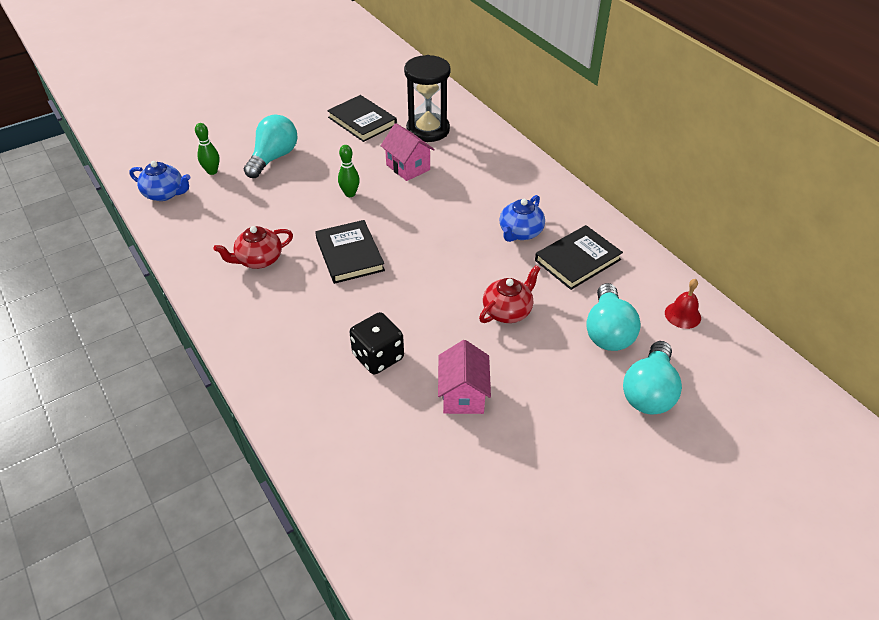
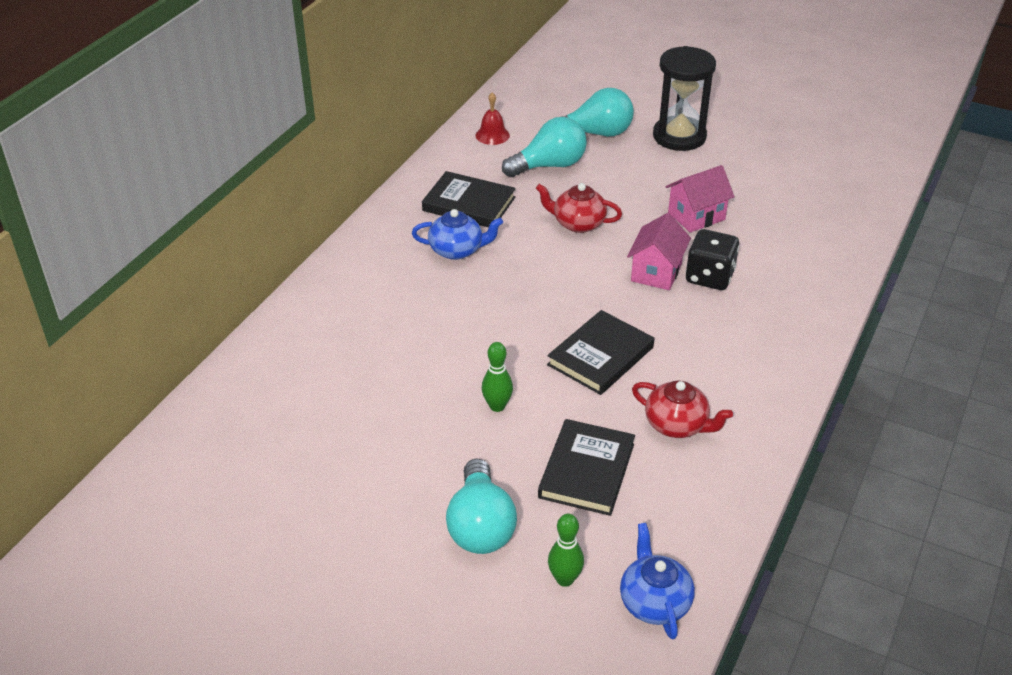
camera: 120 degrees left, 5 degrees down
turquoise light bulb [244,115,297,178] -> turquoise light bulb turned 90 degrees counterclockwise [446,458,517,554]
black book [327,95,397,142] -> black book moved to [538,419,635,516]
pink house [381,123,435,181] -> pink house moved to [627,213,691,290]
black hourglass [404,55,450,142] -> black hourglass moved to [653,46,716,151]

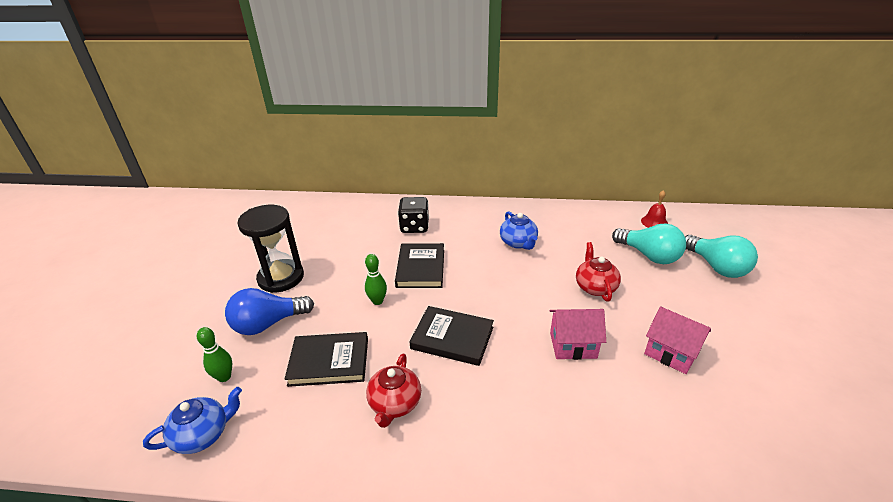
camera: 70 degrees right, 5 degrees down
black book [422,171,516,228] -> black book moved to [395,243,444,288]
turquoise light bulb [446,458,517,554] -> blue light bulb [225,288,314,335]
black hourglass [653,46,716,151] -> black hourglass moved to [237,205,304,293]
black dice [686,229,739,290] -> black dice moved to [398,197,429,233]

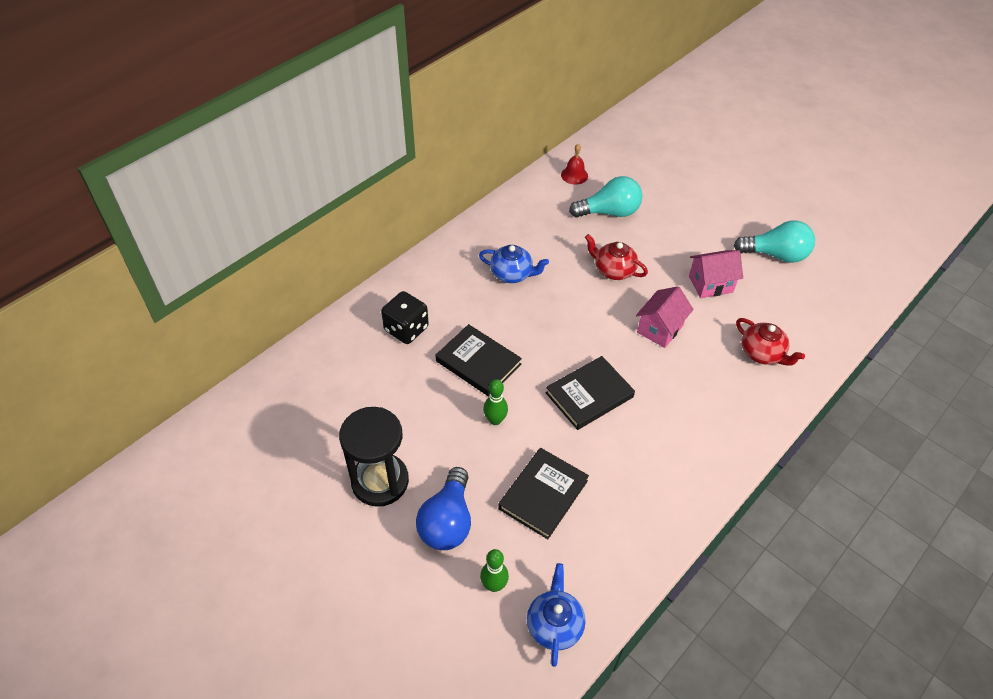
camera: 55 degrees left, 15 degrees up
red teapot [366,354,421,428] -> red teapot moved to [736,318,805,366]
turquoise light bulb [685,235,758,278] -> turquoise light bulb moved to [734,220,815,263]

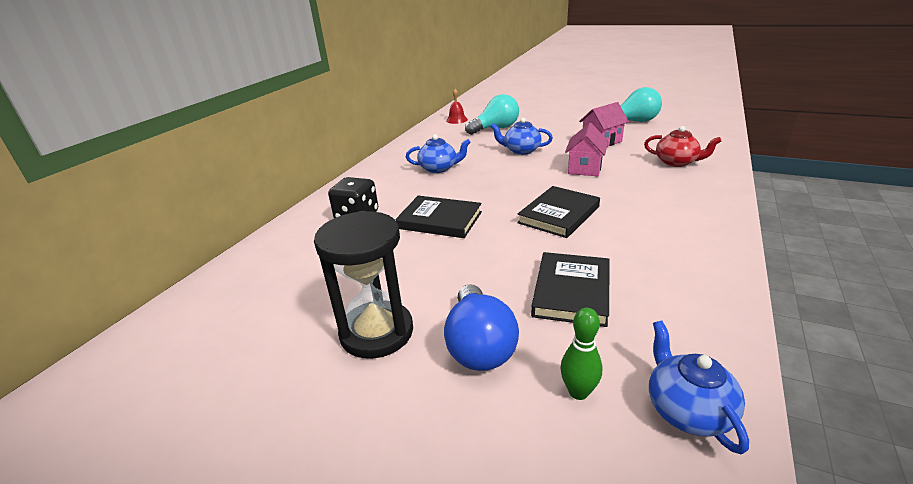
camera: 15 degrees left, 20 degrees down
green bowling pin [483,379,508,425] -> none
red teapot [585,234,648,280] -> blue teapot [491,118,553,155]

